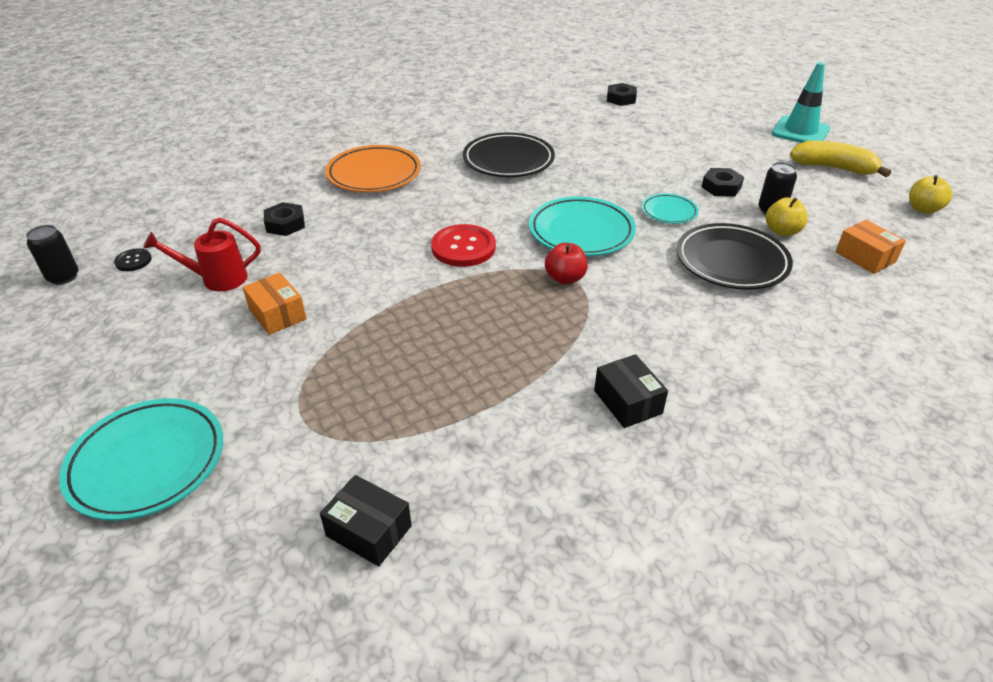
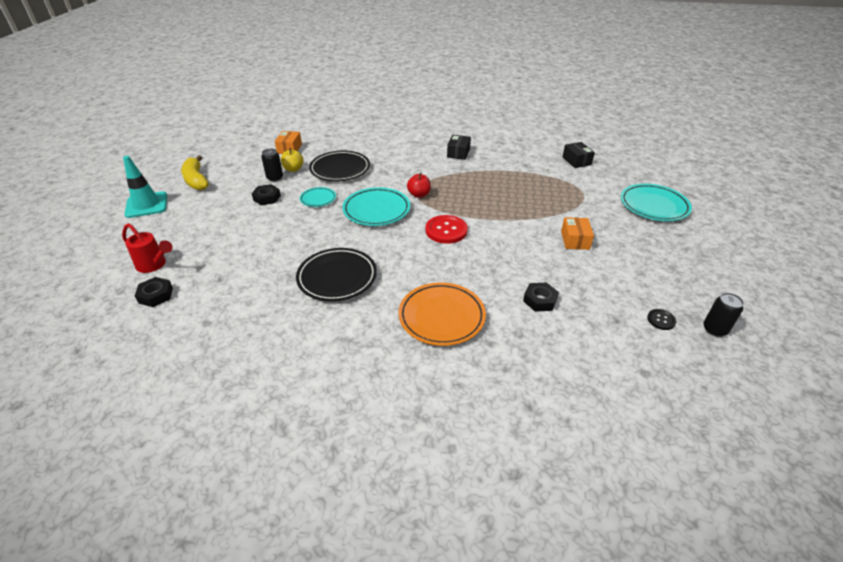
camera: 140 degrees left, 0 degrees up
red watering can [143,218,261,291] -> red watering can moved to [122,223,172,273]
yellow apple [909,175,952,214] -> none

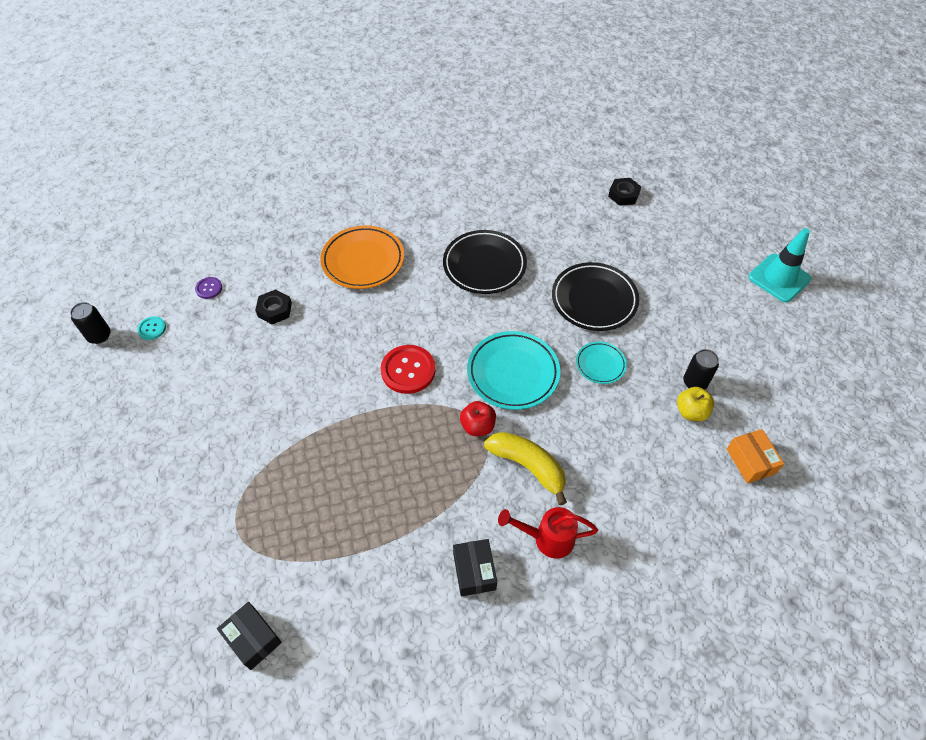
camera: 155 degrees right, 15 degrees up
red watering can [122,223,172,273] -> red watering can moved to [498,507,598,559]
yellow banana [181,155,209,190] -> yellow banana moved to [484,432,567,505]
black nut [252,184,281,205] -> none
black plate [309,151,370,181] -> black plate moved to [552,262,639,331]
orange box [561,217,594,250] -> none
turquoise plate [621,184,692,221] -> none
black button [647,309,676,330] -> turquoise button [137,316,166,340]
none -> purple button [195,277,222,299]

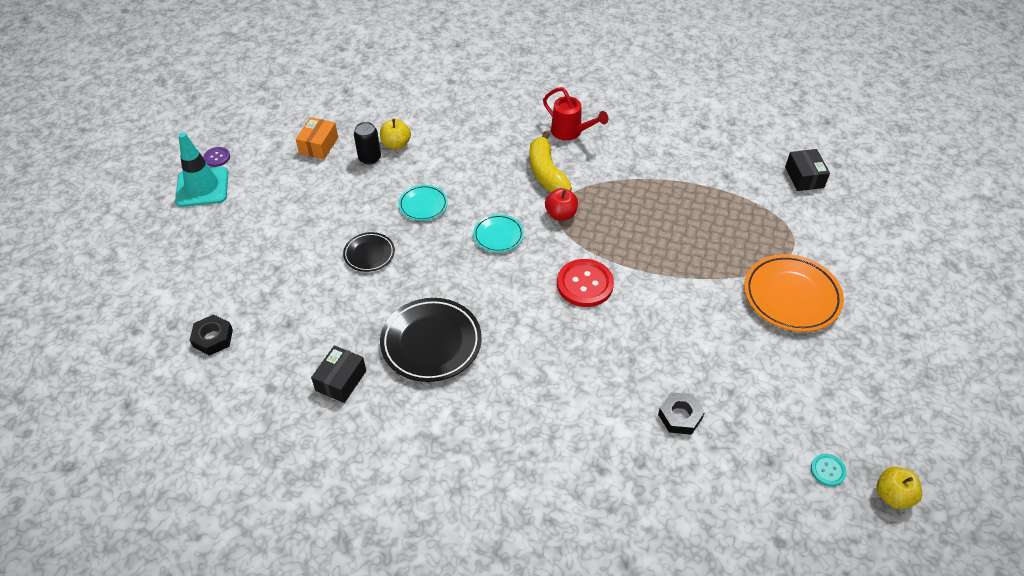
camera: 145 degrees left, 5 degrees down
black can [70,302,111,344] -> yellow apple [877,466,923,509]
purple button [195,277,222,299] -> purple button moved to [203,147,230,167]
orange plate [320,225,404,289] -> orange plate moved to [744,254,844,332]
black box [453,539,497,596] -> black box moved to [311,345,366,403]
turquoise plate [467,331,560,410] -> turquoise plate [473,214,524,252], size x0.55
black plate [552,262,639,331] -> black plate [343,232,395,272], size x0.55
orange box [727,429,784,484] -> orange box moved to [296,117,338,159]

